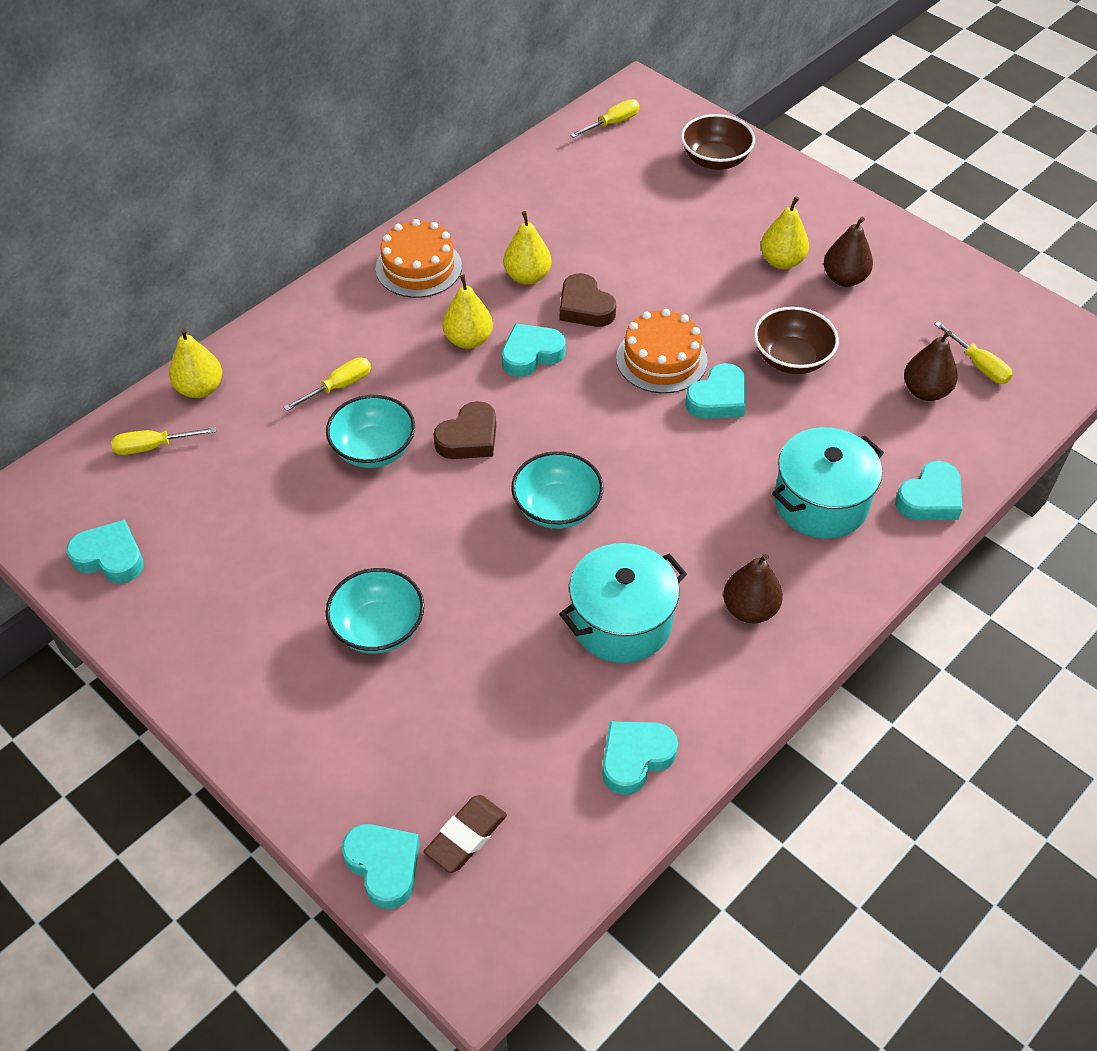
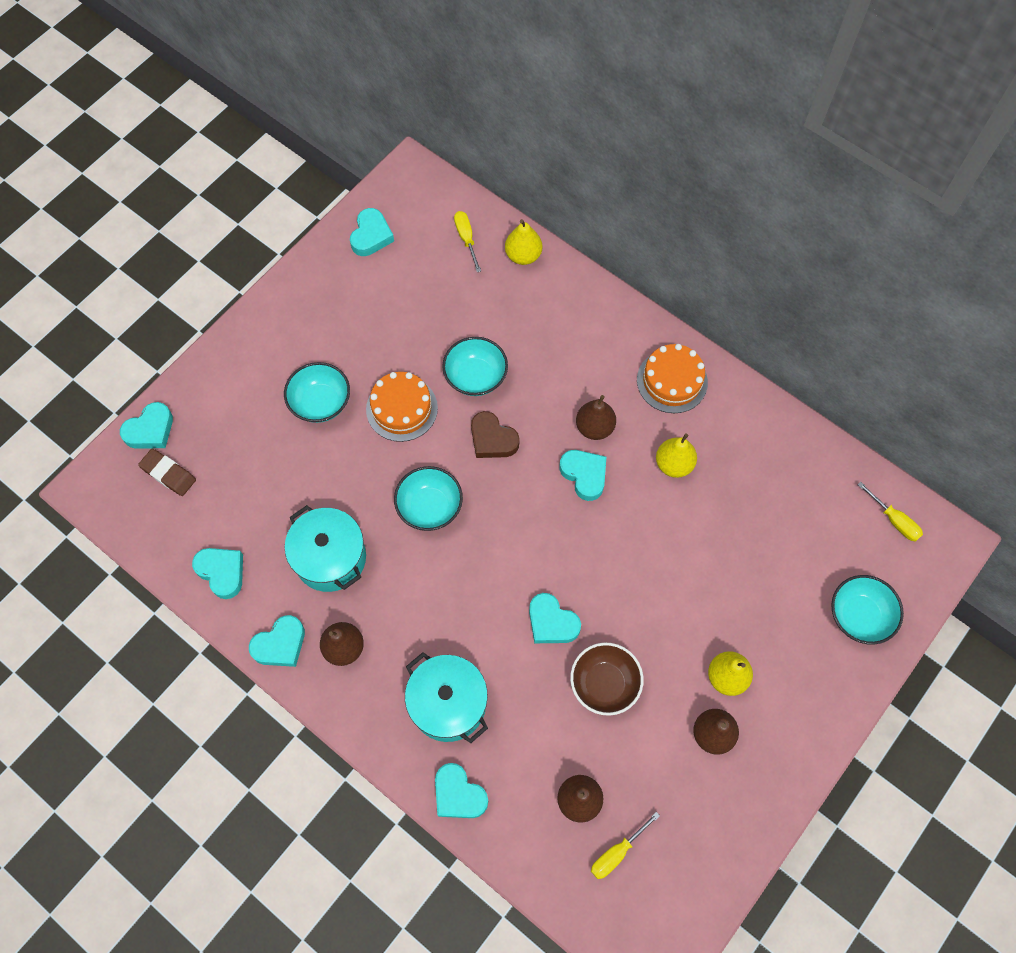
camera: 85 degrees right, 15 degrees up
yellow screwdriver [283,357,371,411] -> none
yellow pear [443,275,493,349] -> brown pear [576,395,616,440]
brown heart [560,273,616,327] -> none
orange cake [616,309,708,393] -> orange cake moved to [366,372,438,442]
brown bowl [681,114,755,170] -> turquoise bowl [831,575,904,645]
none -> turquoise heart [249,615,305,667]

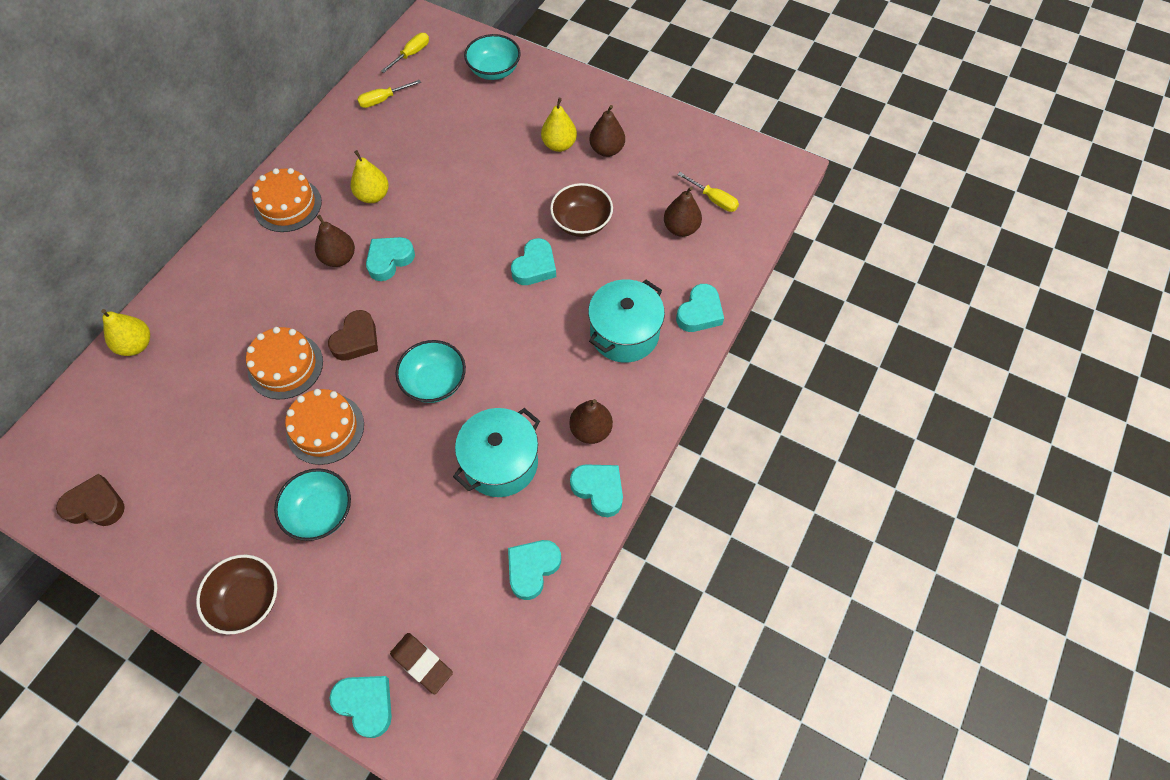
camera: 100 degrees left, 5 degrees down
brown eraser [138,449,196,496] -> brown eraser turned 75 degrees counterclockwise [390,633,453,694]
turquoise heart [350,208,394,256] -> brown heart [56,474,125,526]
turquoise bowl [442,337,508,396] -> orange cake [246,327,323,399]
yellow screwdriver [454,211,481,272] -> yellow screwdriver moved to [357,80,421,108]
none -> brown bowl [196,555,277,635]

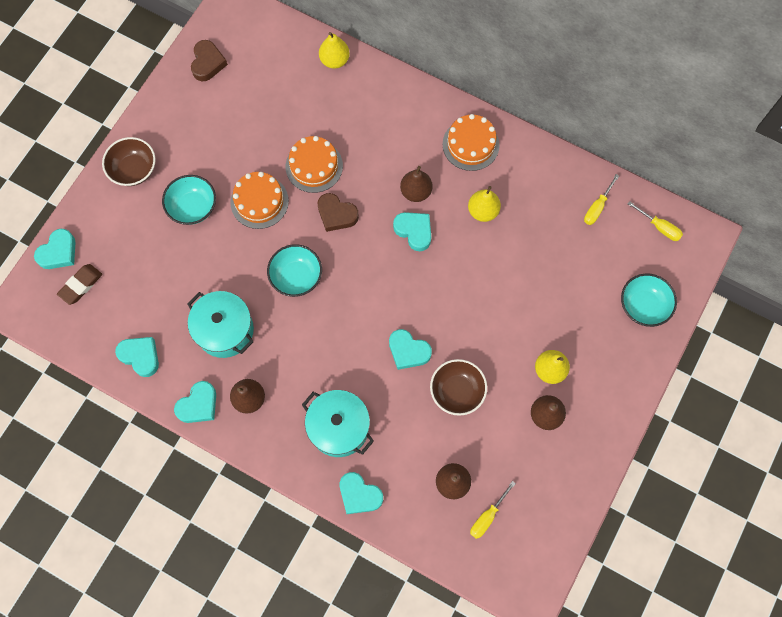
camera: 90 degrees right, 10 degrees up
yellow screwdriver [357,80,421,108] -> yellow screwdriver turned 120 degrees counterclockwise [584,174,619,225]

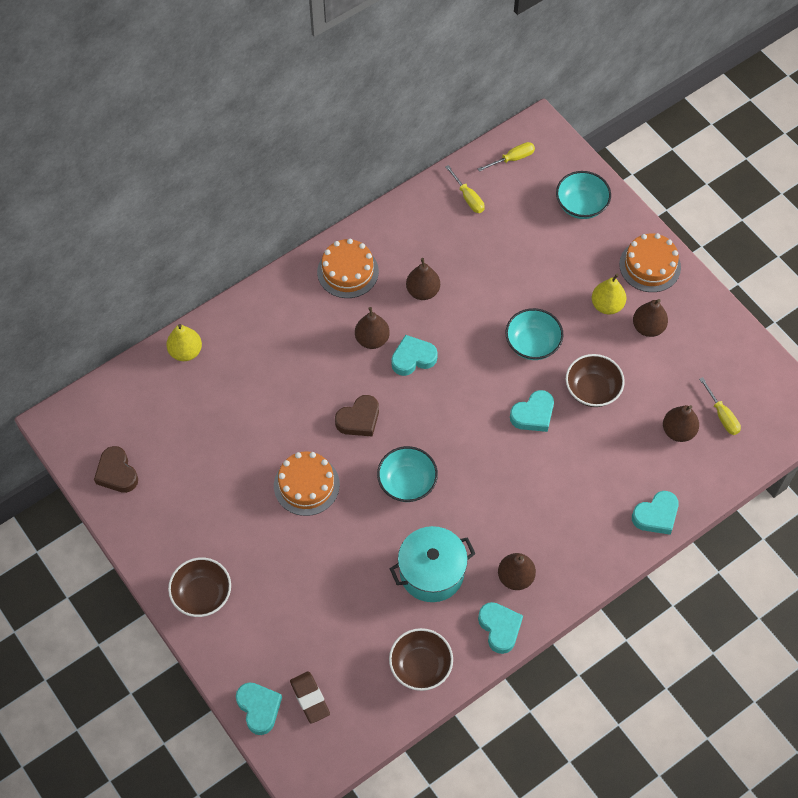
camera: 65 degrees left, 10 degrees down
turquoise heart [115,337,159,377] -> brown bowl [389,628,453,691]
turquoise bowl [162,175,216,225] -> turquoise bowl moved to [505,308,564,360]
brown heart [191,40,228,81] -> brown heart turned 150 degrees counterclockwise [94,446,138,493]
orange cake [286,136,343,193] -> orange cake moved to [619,233,681,292]
turquoise pot [302,390,374,457] -> none
yellow pear [468,186,501,222] -> brown pear [406,258,440,300]

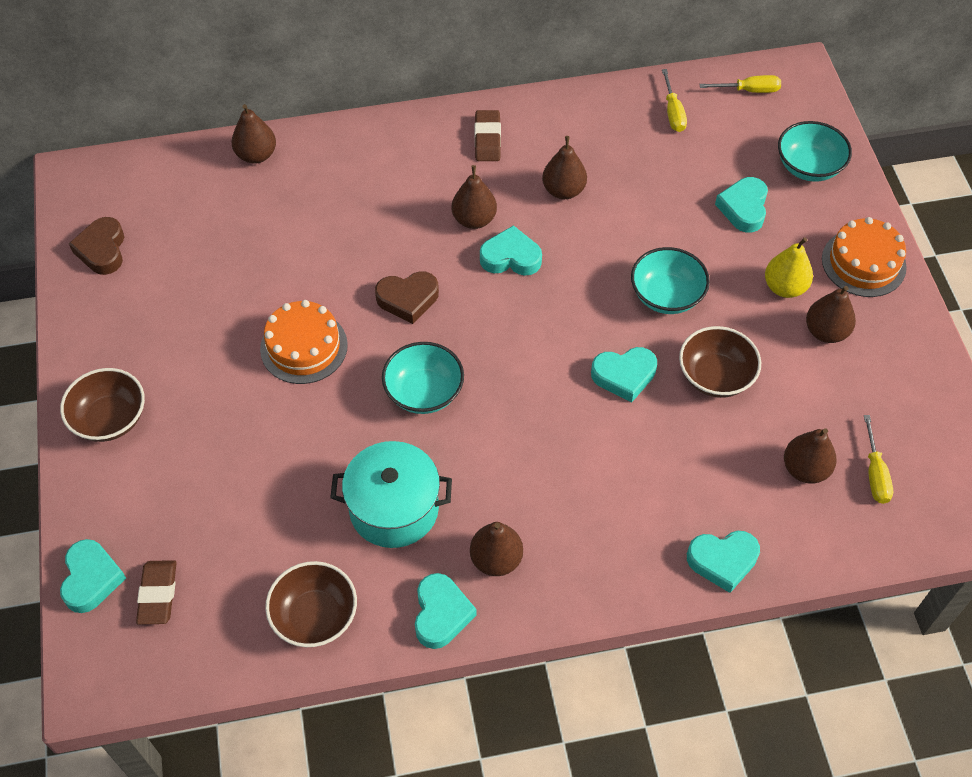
camera: 25 degrees right, 5 degrees down
yellow pear [166,324,202,361] -> brown pear [231,104,276,164]
orange cake [317,239,379,298] -> brown eraser [475,110,501,161]
none -> turquoise heart [715,177,768,233]

